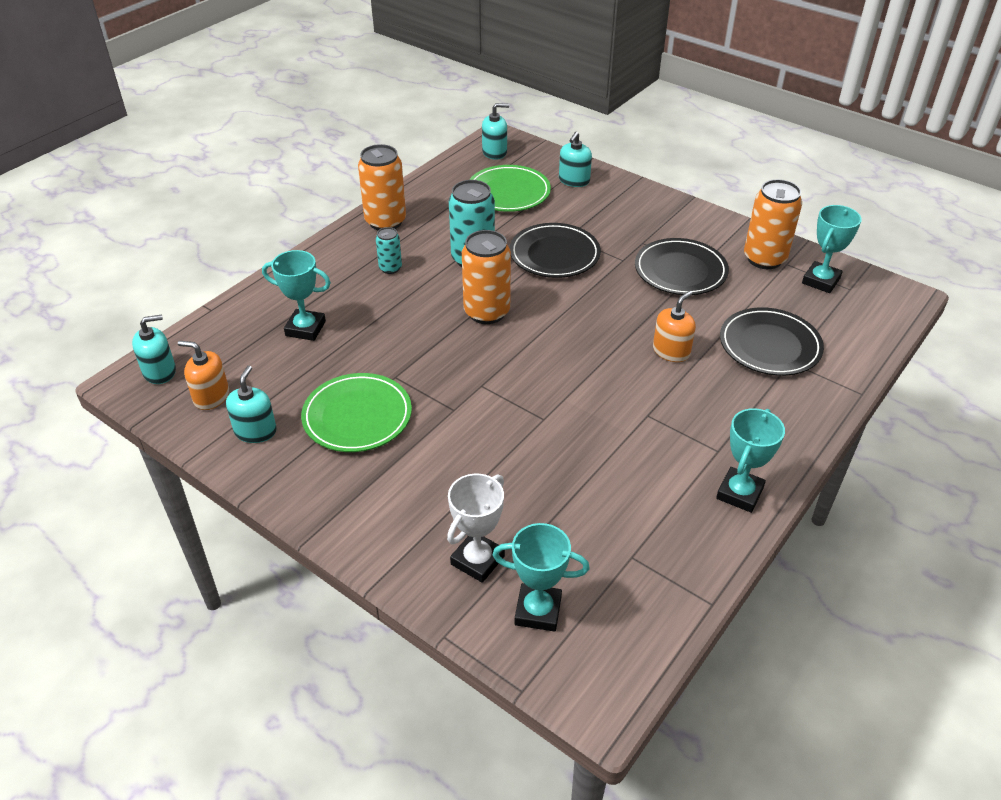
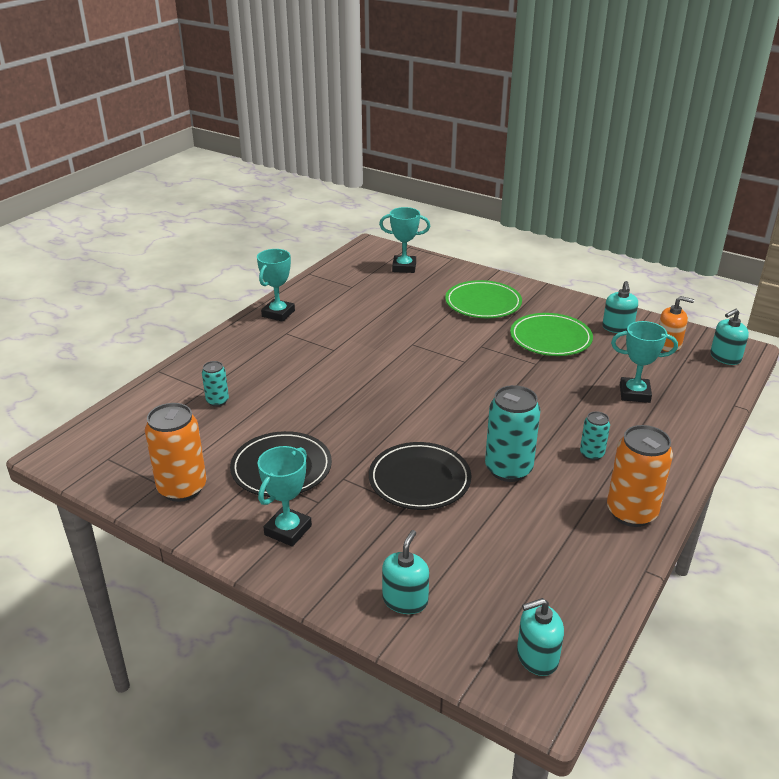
camera: 175 degrees right, 10 degrees down
white trophy [447,474,505,583] -> none
orange can [462,230,511,324] -> none
green plate [469,165,551,212] -> green plate moved to [445,280,522,318]
orange soap dispenser [653,291,696,362] -> none
black plate [720,307,824,376] -> turquoise can [202,361,229,407]
turquoise trophy [802,205,862,293] -> turquoise trophy moved to [258,446,312,547]

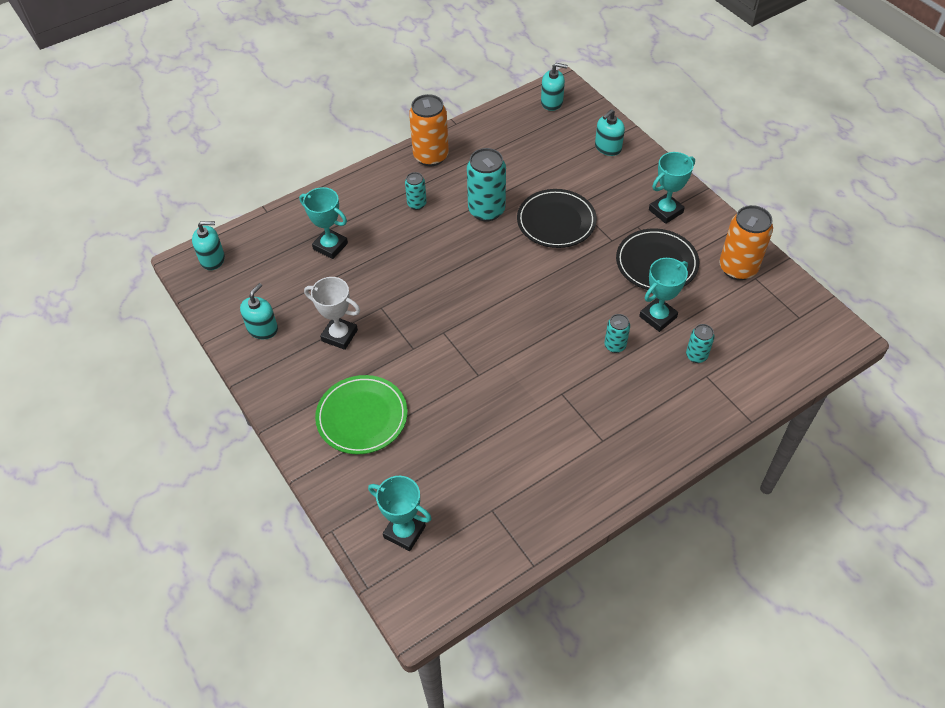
camera: 155 degrees left, 20 degrees up
turquoise trophy [257,249,295,322] -> turquoise trophy moved to [639,258,688,332]
green plate [510,313,593,356] -> white trophy [304,277,360,350]
orange soap dispenser [659,296,694,352] -> none
none -> turquoise can [604,314,630,353]

